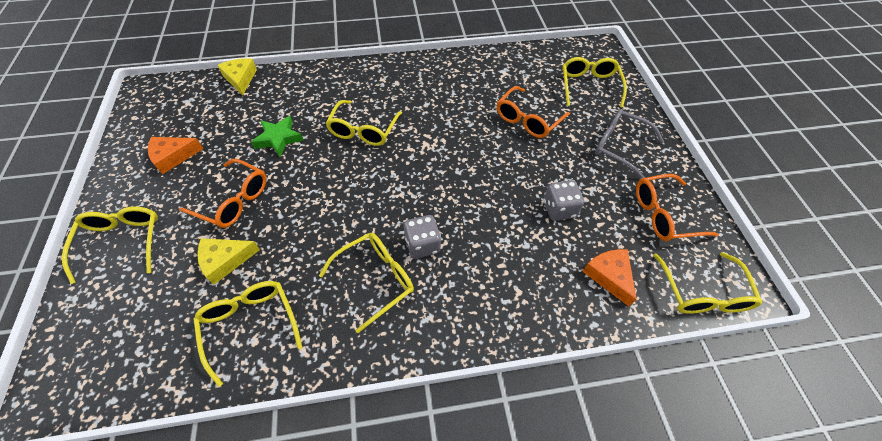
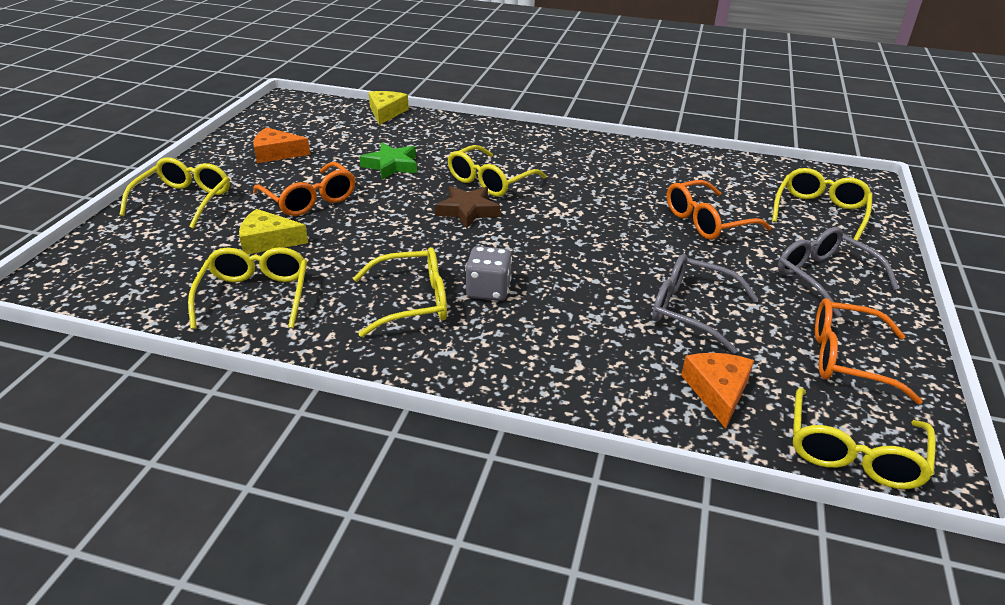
camera: 25 degrees right, 20 degrees down
grey dice [544,180,584,221] -> grey glasses [652,254,759,354]
none -> brown star [435,186,500,228]

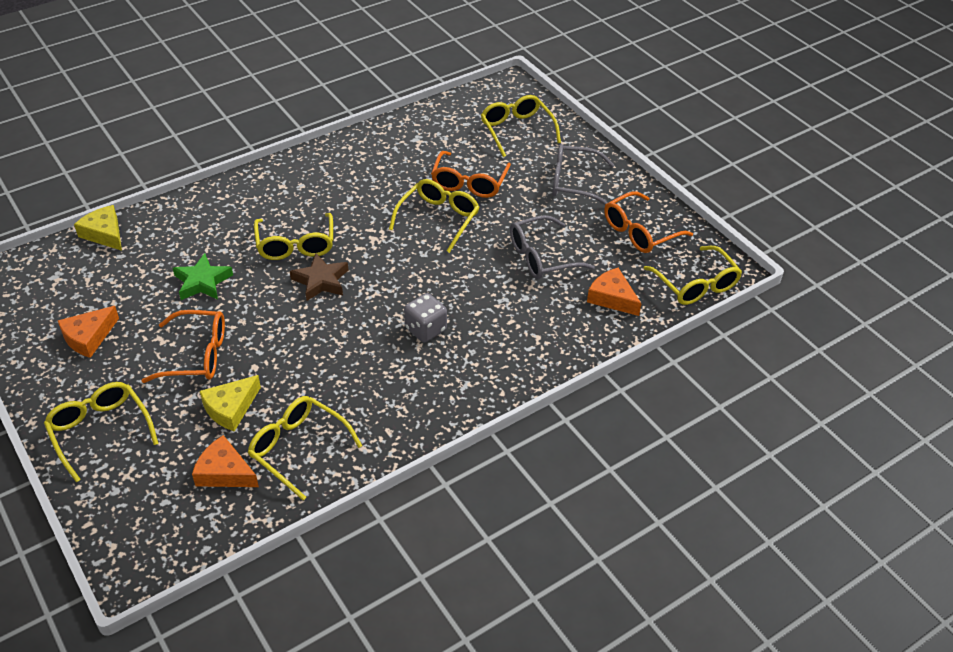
camera: 50 degrees left, 10 degrees up
yellow glasses [353,247,447,337] -> yellow glasses moved to [389,179,479,253]
none -> orange cheese [192,435,259,487]

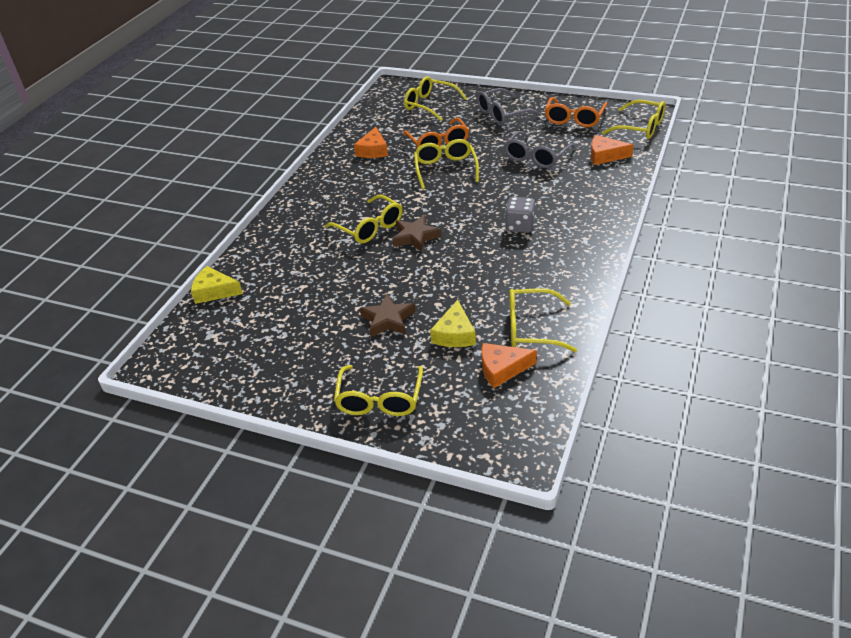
camera: 30 degrees left, 5 degrees down
yellow glasses [44,382,159,483] -> yellow glasses turned 105 degrees counterclockwise [334,365,423,416]
orange cheese [58,306,119,358] -> orange cheese moved to [354,127,388,158]
orange glasses [142,310,225,383] -> brown star [360,294,416,337]
green star [173,253,233,300] -> none

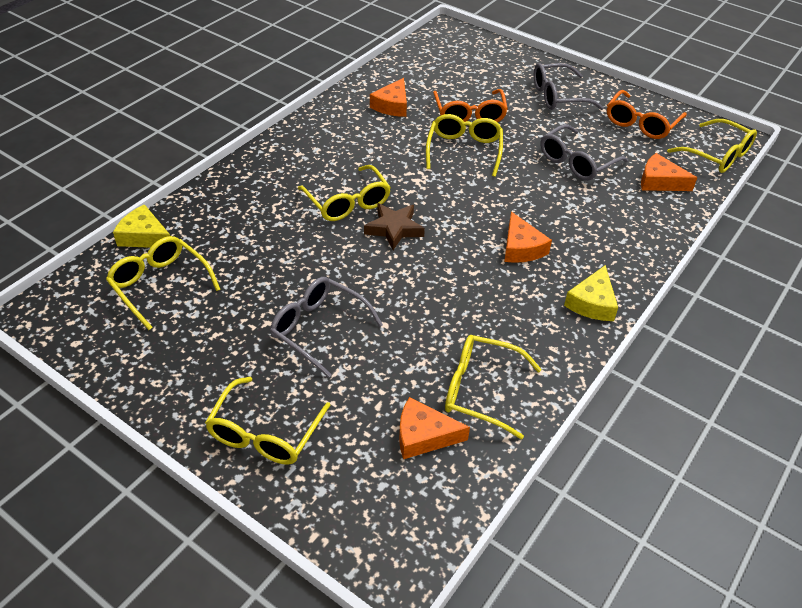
camera: 10 degrees right, 5 degrees up
brown star [360,294,416,337] -> grey glasses [270,277,383,378]
yellow glasses [404,76,467,121] -> yellow glasses moved to [106,236,221,330]
yellow cheese [430,300,476,347] -> yellow cheese moved to [564,265,618,321]
grey dice [505,197,535,233] -> orange cheese [504,212,552,263]

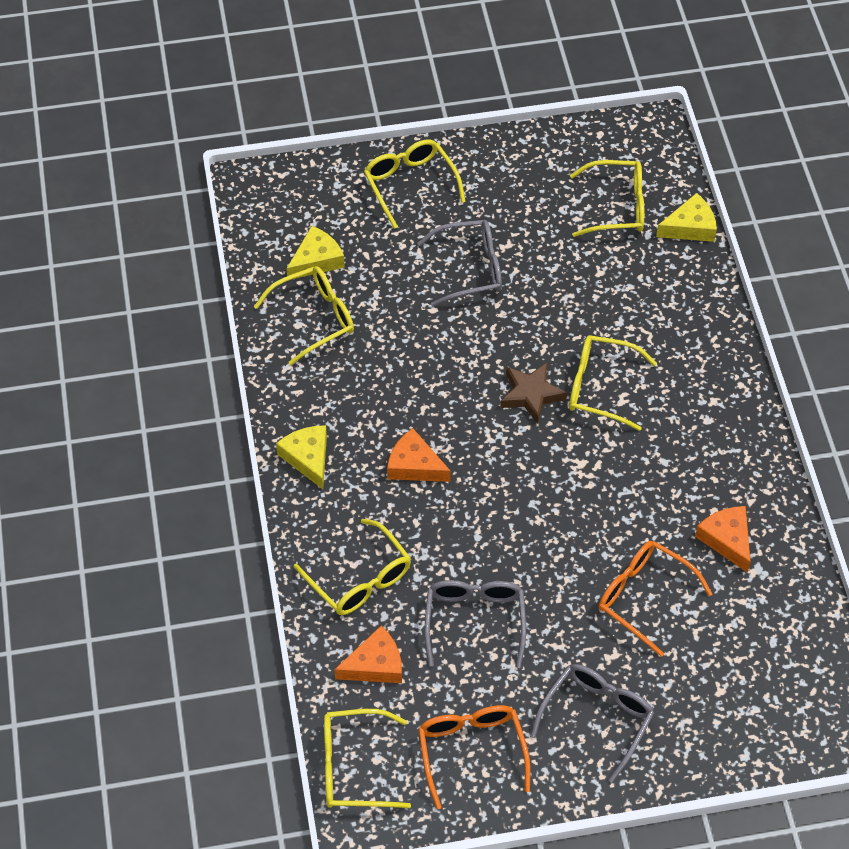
camera: 135 degrees right, 10 degrees up
orange cheese [399,397,470,459] -> yellow cheese [287,226,345,279]
yellow glasses [426,114,503,177] -> yellow glasses moved to [294,519,411,615]

